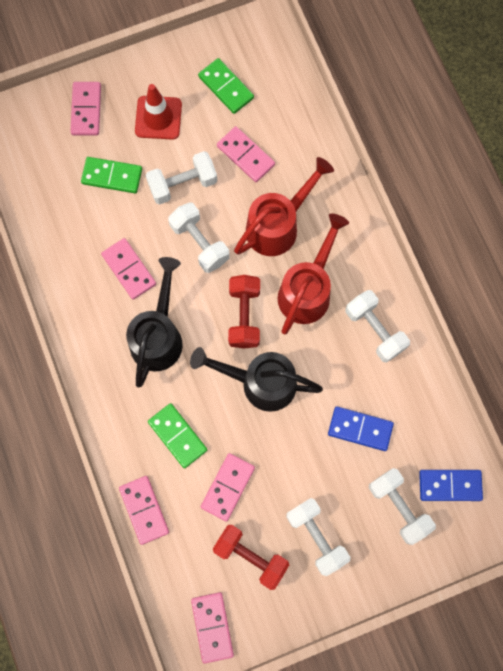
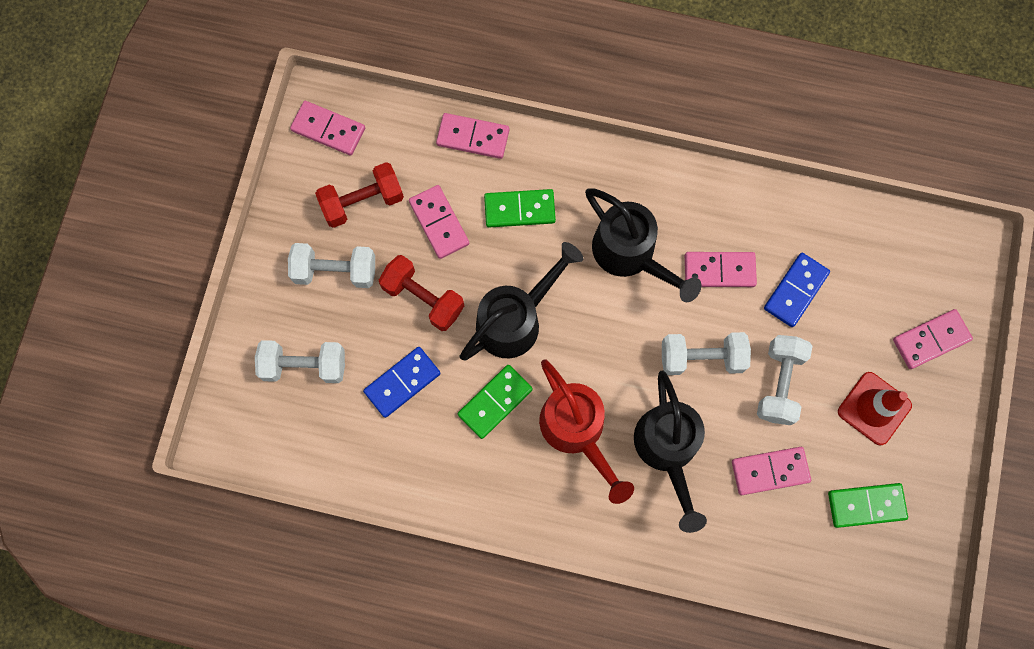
camera: 125 degrees right, 0 degrees up
pink domino [70,82,101,135] -> pink domino turned 60 degrees counterclockwise [893,309,973,369]
green domino [81,157,142,193] -> green domino moved to [458,365,532,439]
red dumbbell [228,275,260,348] -> red dumbbell moved to [379,255,464,331]
red watering can [234,157,334,256] -> black watering can [634,370,707,533]
white dumbbell [345,290,410,363] -> none
blue domino [419,470,483,501] -> blue domino moved to [764,253,830,327]

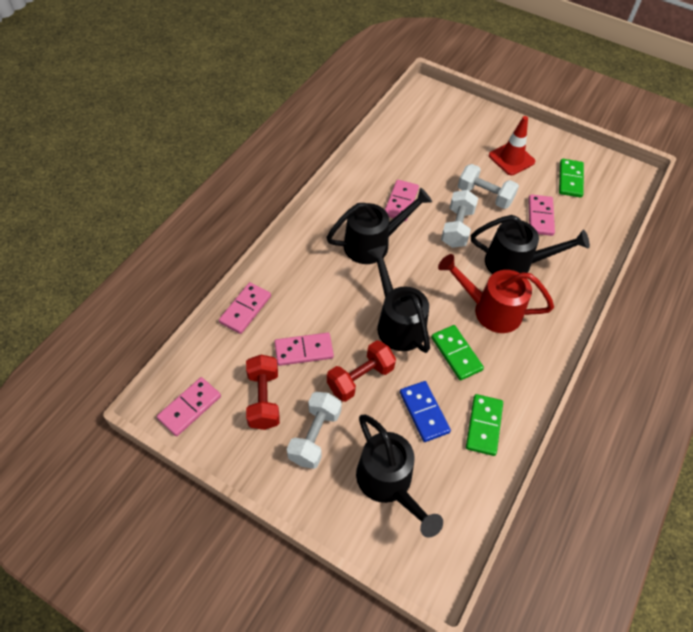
camera: 75 degrees left, 20 degrees down
white dumbbell [255,340,345,383] -> black watering can [356,415,443,538]
green domino [484,189,556,228] -> green domino moved to [466,394,503,456]
red watering can [539,359,634,504] -> red watering can turned 150 degrees counterclockwise [438,254,554,333]
blue domino [764,253,830,327] -> none
pink domino [893,309,973,369] -> none

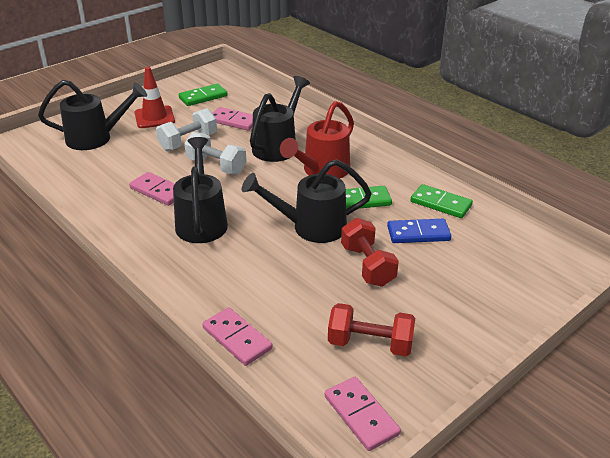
camera: 70 degrees left, 20 degrees down
pink domino [274,333,334,366] -> none
white dumbbell [287,392,342,469] -> none
black watering can [356,415,443,538] -> black watering can moved to [38,80,147,150]
green domino [559,159,584,198] -> green domino turned 60 degrees counterclockwise [179,84,228,106]

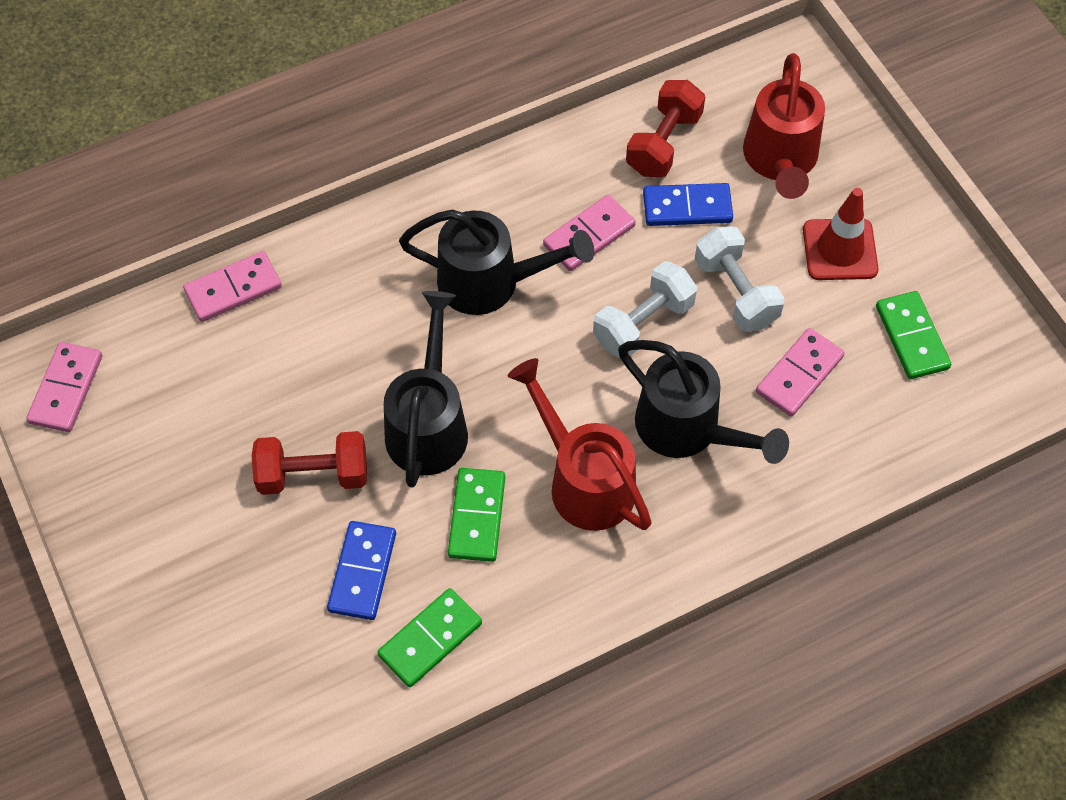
camera: 105 degrees right, 25 degrees up
black watering can [38,80,147,150] -> red watering can [743,53,825,199]
pink domino [325,377,401,451] -> pink domino turned 60 degrees counterclockwise [26,342,102,432]
red dumbbell [328,303,415,356] -> red dumbbell moved to [626,80,705,177]
none -> blue domino [643,183,733,226]

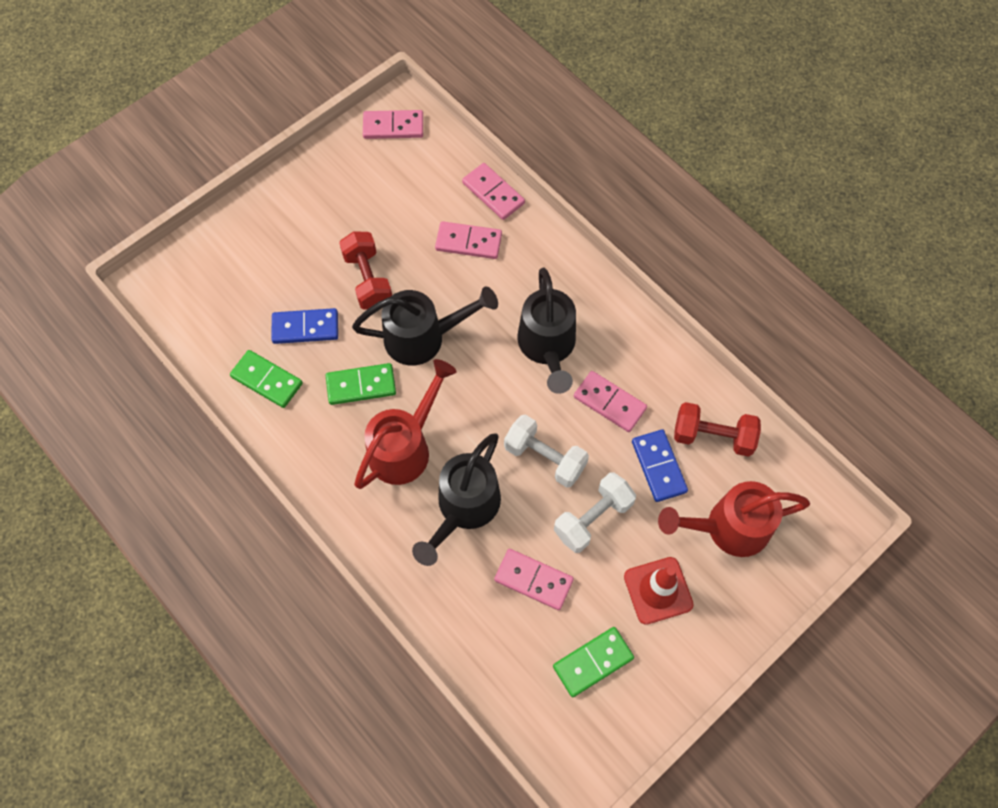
camera: 75 degrees right, 5 degrees up
none -> pink domino [435,221,502,259]

